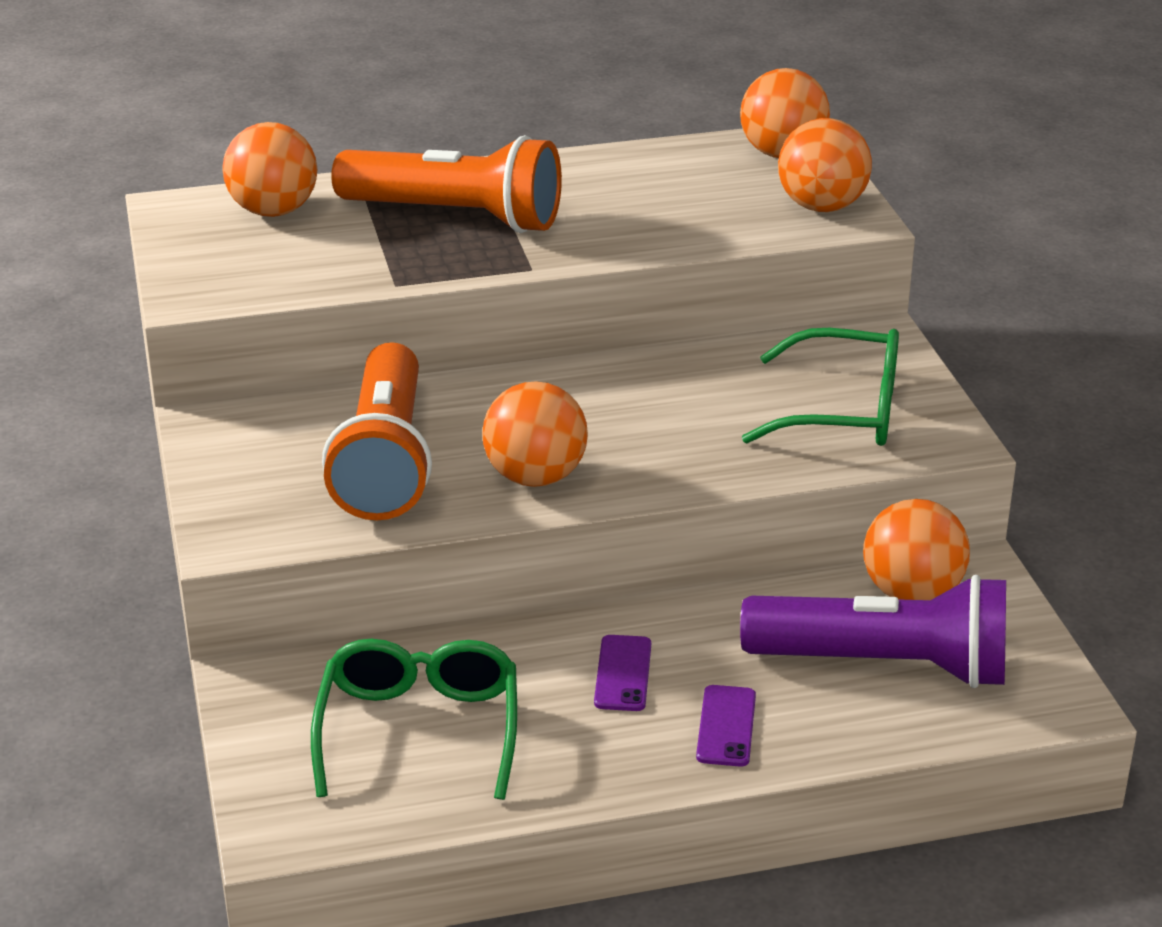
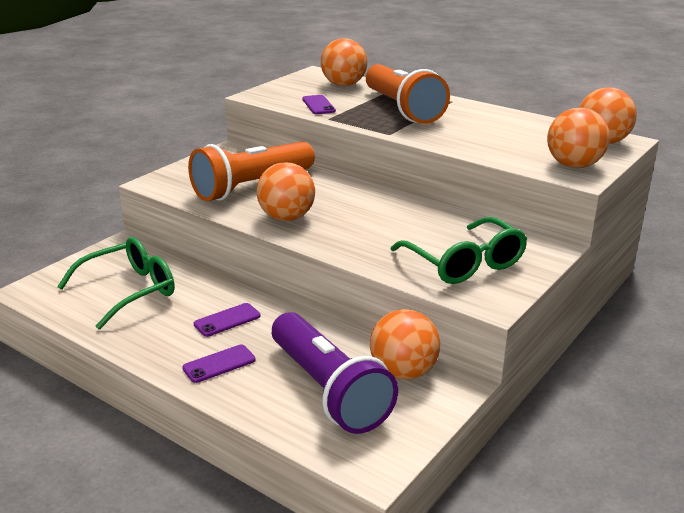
camera: 50 degrees right, 5 degrees down
none -> purple phone [302,95,336,114]

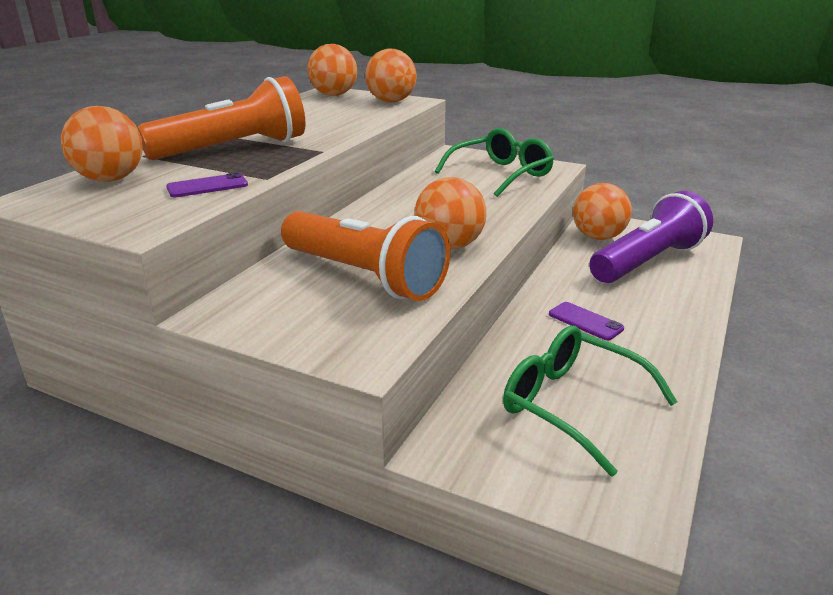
camera: 100 degrees left, 0 degrees up
purple phone [182,345,256,383] -> none

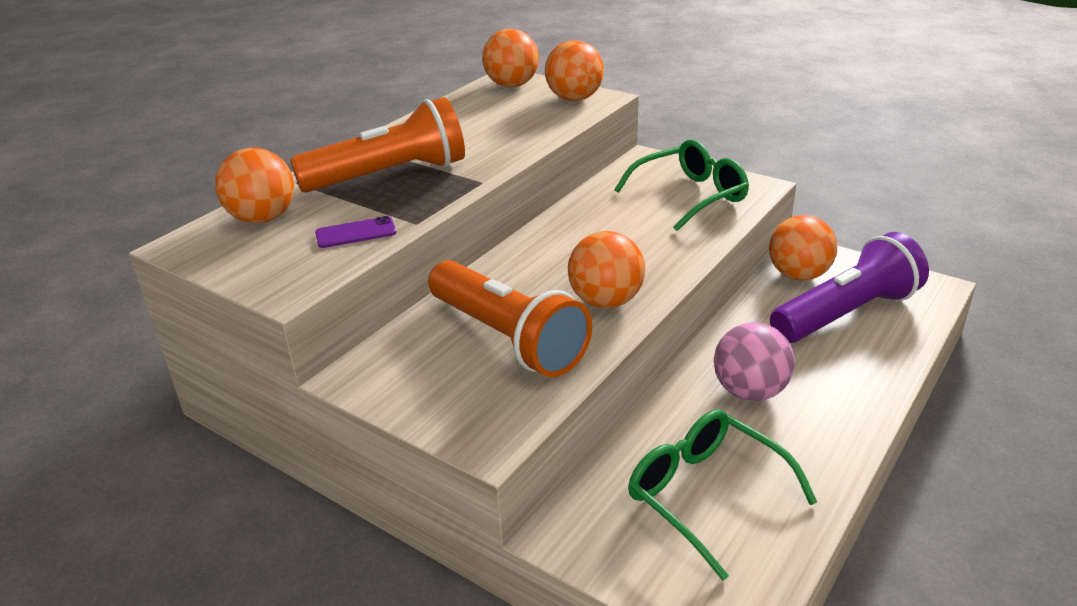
camera: 10 degrees right, 5 degrees up
purple phone [549,302,624,340] -> pink ball [714,322,795,401]

